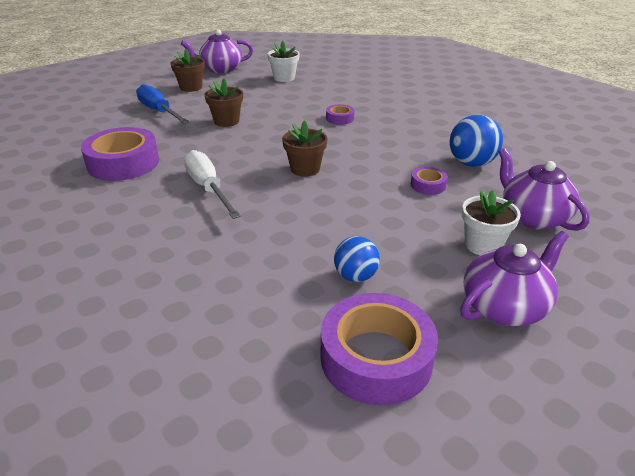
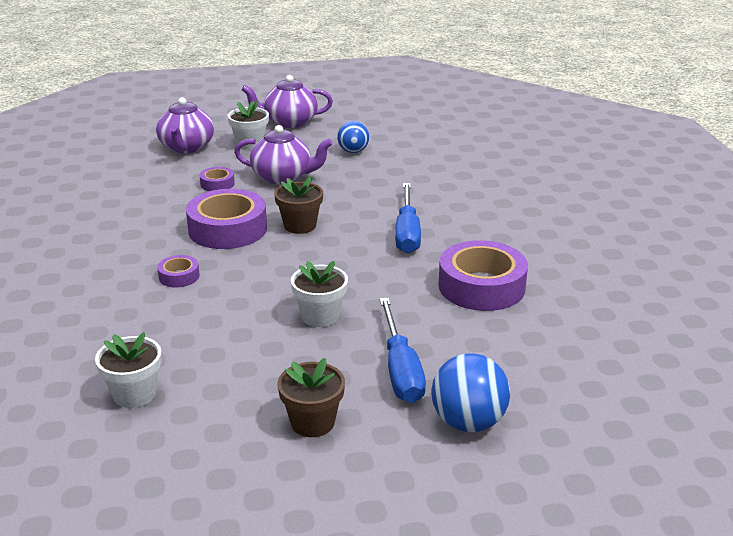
camera: 150 degrees left, 5 degrees down
purple teapot [181,29,253,73] -> purple teapot moved to [234,125,333,185]
white screwdriver [184,150,241,219] -> blue screwdriver [395,183,421,253]
brown flower pot [204,79,243,127] -> white flower pot [291,261,348,327]
purple tape [321,293,438,405] -> purple tape moved to [186,189,267,249]
blue ball [450,115,503,167] -> blue ball moved to [431,353,510,432]

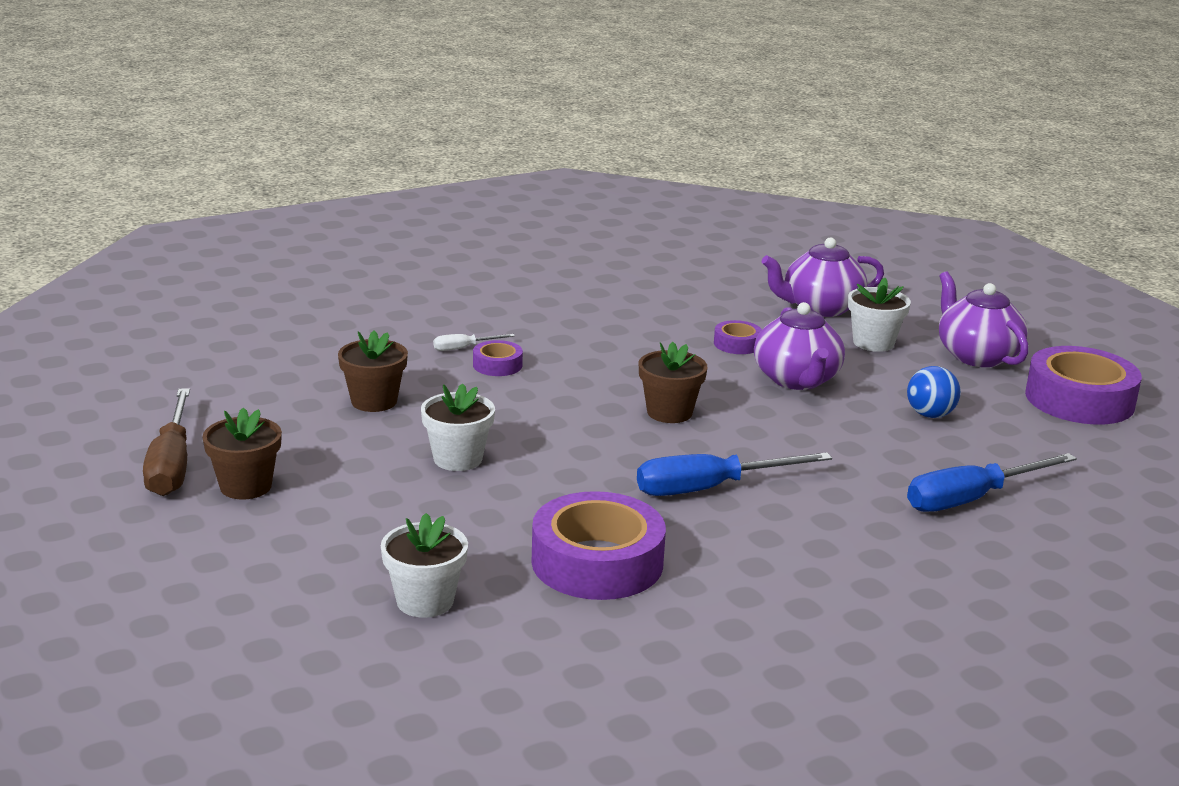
camera: 70 degrees right, 5 degrees down
white flower pot [95,332,162,408] -> white flower pot moved to [381,513,468,618]
purple tape [186,189,267,249] -> purple tape moved to [1025,346,1142,425]
blue screwdriver [379,298,426,403] -> blue screwdriver moved to [907,453,1077,512]
blue ball [431,353,510,432] -> none
none -> brown screwdriver [143,388,190,496]
none -> brown flower pot [338,331,408,412]
none -> white screwdriver [433,334,515,351]

